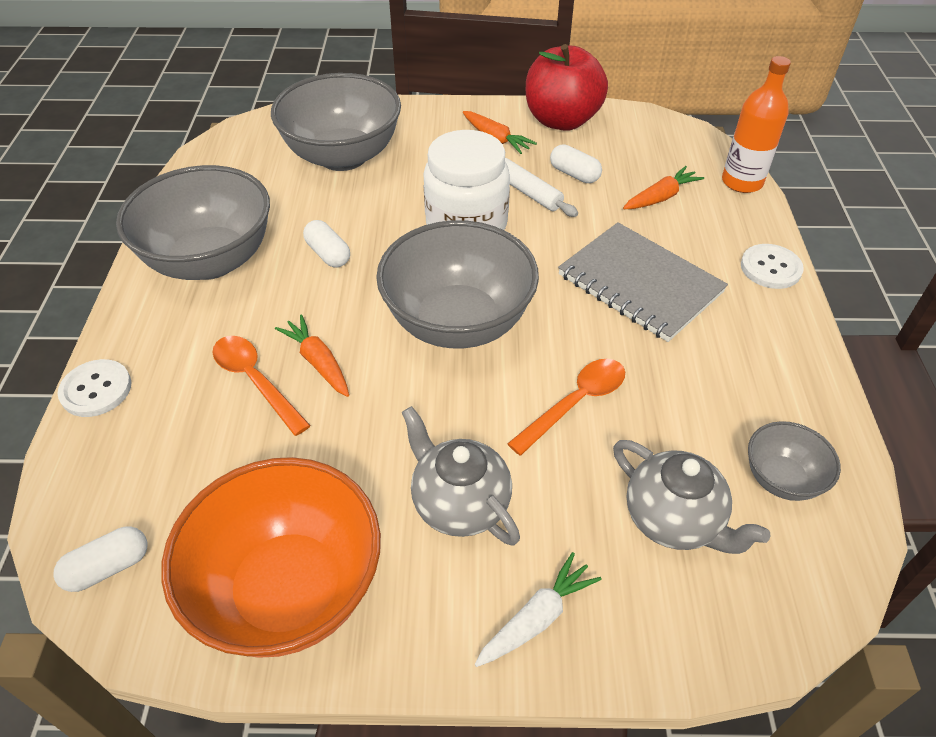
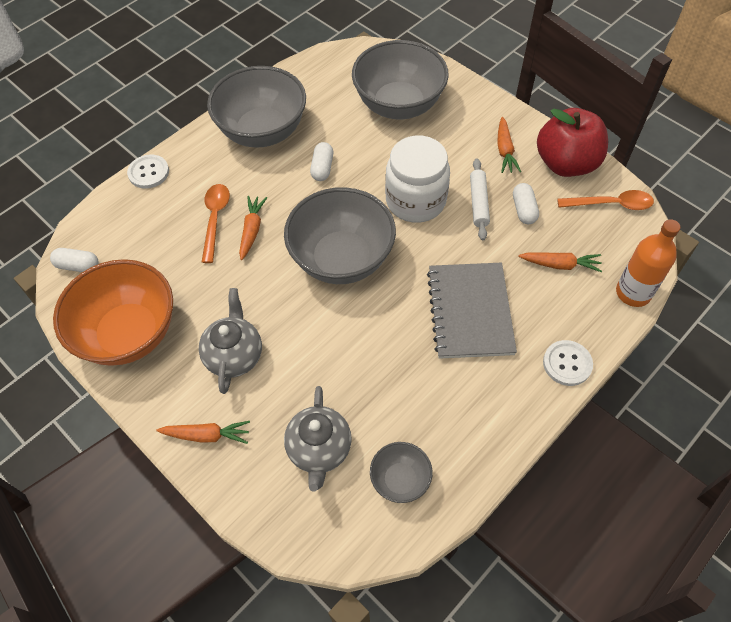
camera: 45 degrees right, 10 degrees up
white carrot [475,552,602,667] -> orange carrot [156,421,250,444]
orange spoon [507,359,625,456] -> orange spoon moved to [557,190,654,210]

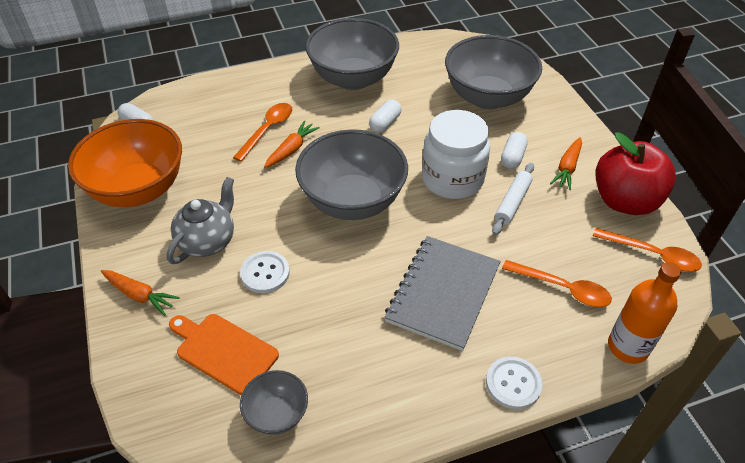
camera: 25 degrees right, 10 degrees down
white button [127,154,169,189] -> white button moved to [240,251,290,293]
grey teapot [284,386,352,491] -> orange cutting board [169,314,279,395]
white capsule [513,183,539,224] -> white capsule moved to [501,132,528,169]
orange carrot [518,252,602,272] -> orange spoon [502,260,612,307]

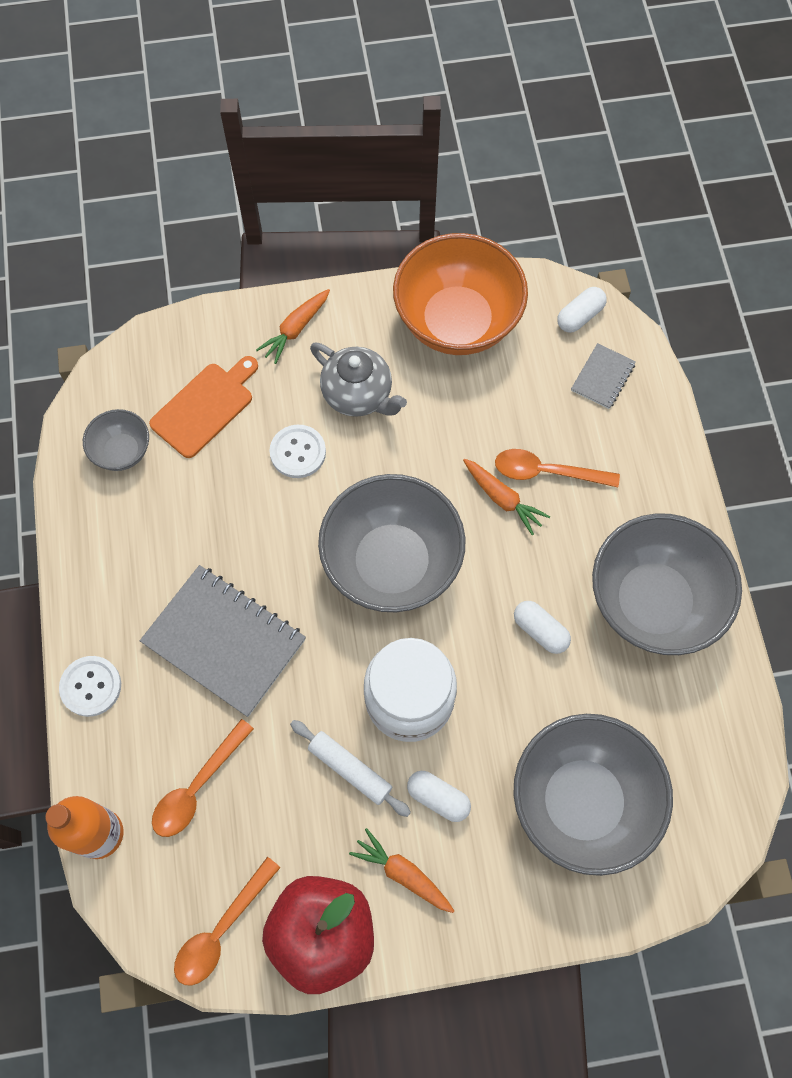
camera: 100 degrees right, 20 degrees up
orange spoon [233,103,292,162] -> orange spoon turned 150 degrees clockwise [495,449,620,487]
none -> grey notebook [571,343,636,409]

